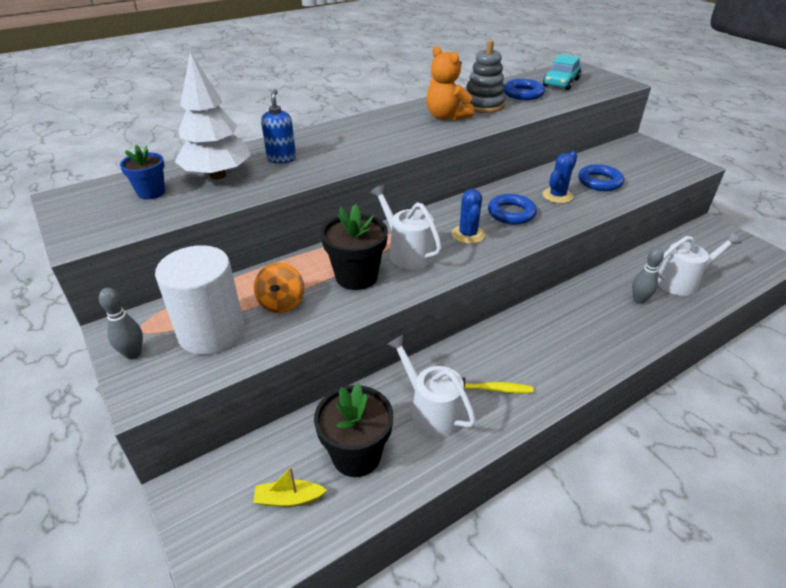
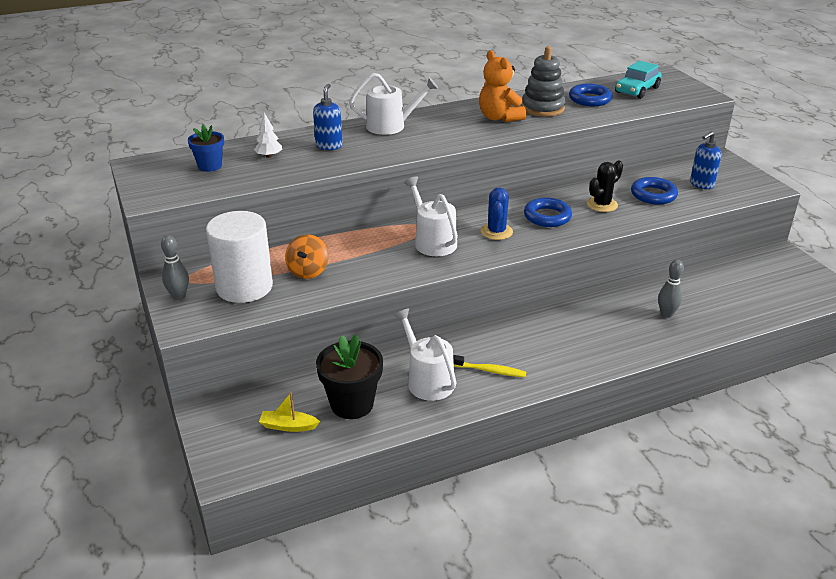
camera: 10 degrees right, 5 degrees down
white tree [175,52,251,180] -> white tree [254,113,282,158], size x0.44
black flower pot [321,204,388,290] -> none
blue cactus [543,151,577,203] -> black cactus [587,160,623,212]
white watering can [657,232,742,296] -> white watering can moved to [349,73,438,135]
none -> blue soap dispenser [690,131,721,189]

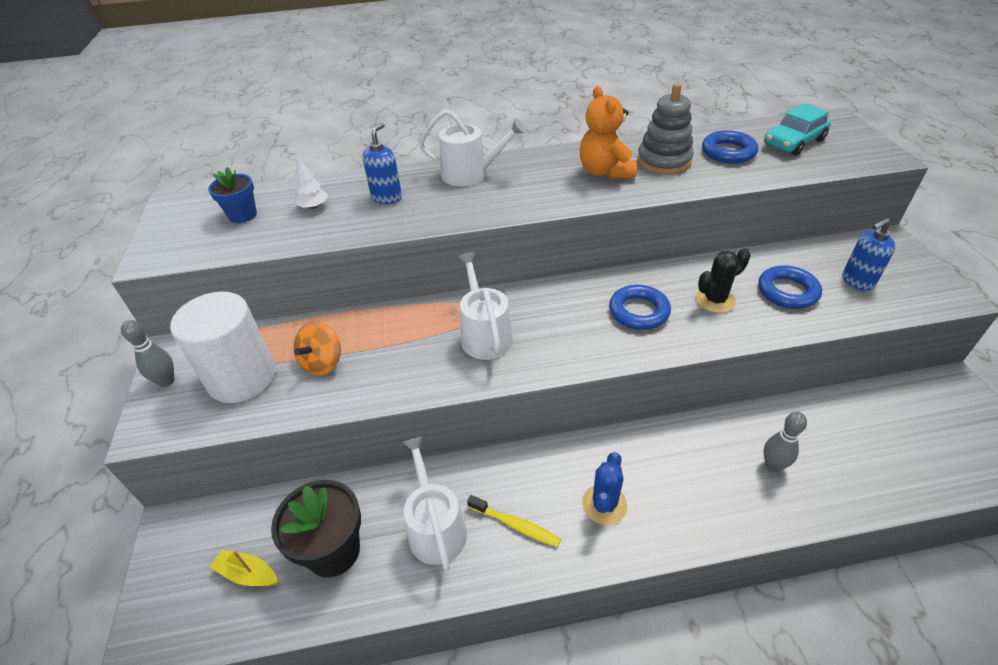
camera: 15 degrees right, 10 degrees up
blue cactus [481,187,513,240] -> blue cactus moved to [582,452,627,525]

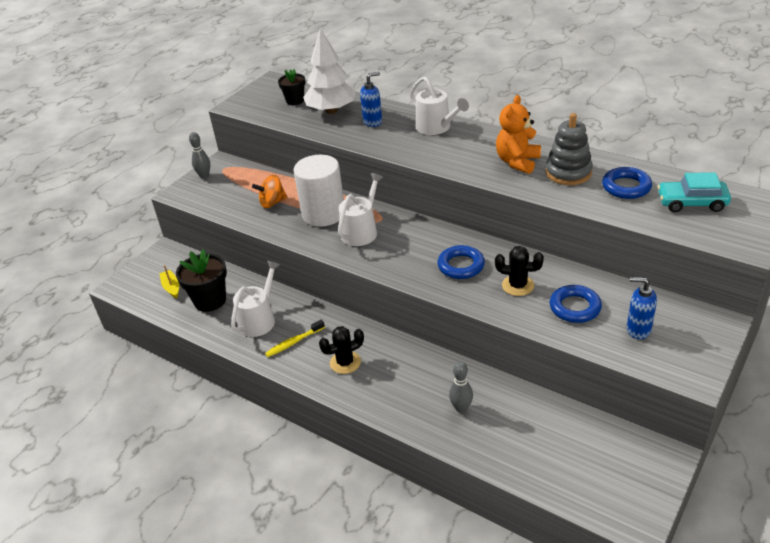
camera: 45 degrees right, 5 degrees down
white cylinder [170,292,276,403] -> white cylinder moved to [294,155,344,227]
blue flower pot [208,167,257,223] -> black flower pot [278,69,305,105]
white tree [294,157,328,209] -> white tree [303,28,356,114], size x2.30
yellow toothbrush [467,495,561,547] -> yellow toothbrush turned 75 degrees clockwise [265,320,325,357]
blue cactus [582,452,627,525] -> black cactus [319,326,364,374]

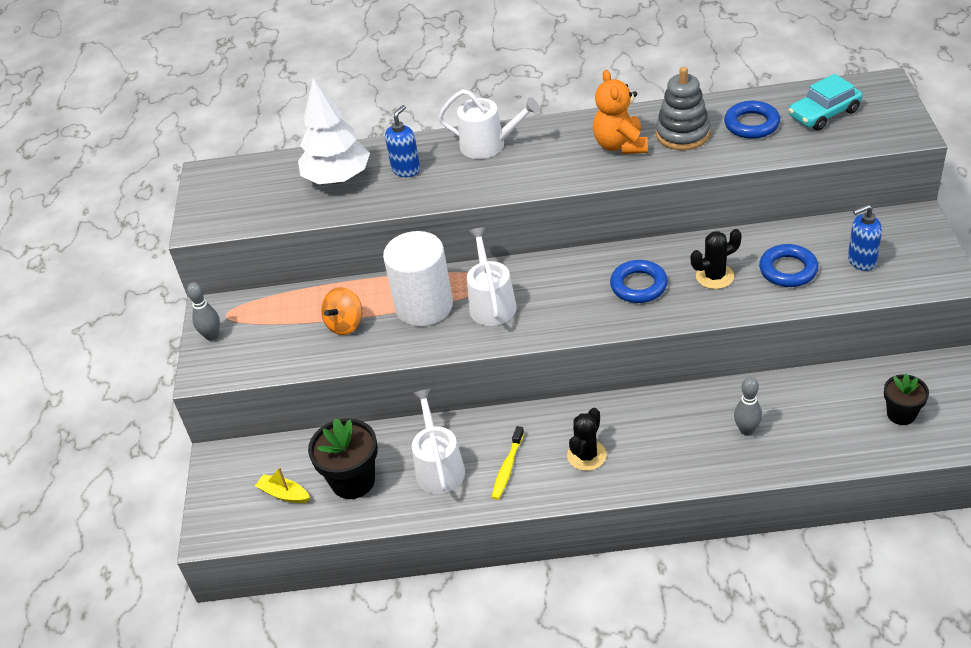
camera: 35 degrees left, 5 degrees up
black flower pot [278,69,305,105] -> black flower pot moved to [884,373,929,425]

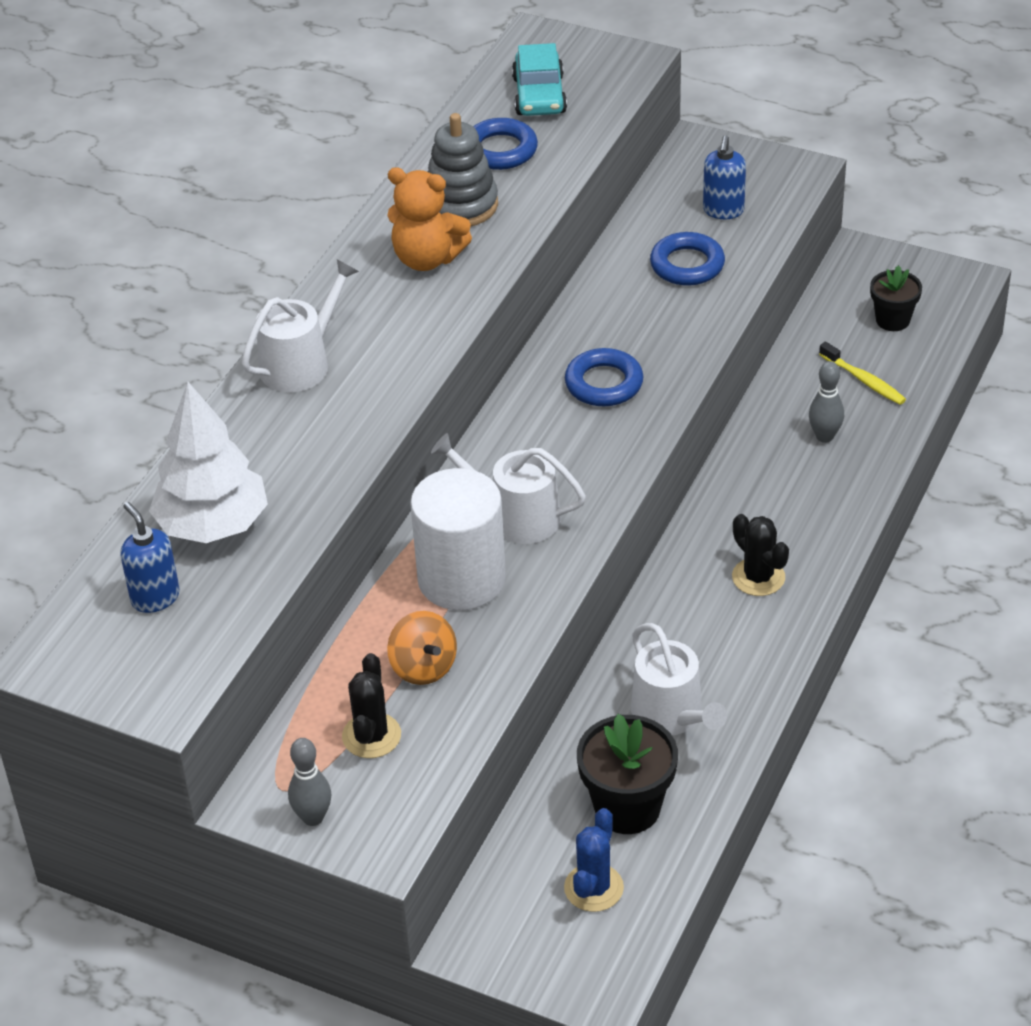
camera: 65 degrees left, 0 degrees up
yellow boat [255,467,310,503] -> blue cactus [564,808,624,912]
blue soap dispenser [385,105,421,177] -> blue soap dispenser moved to [120,502,180,613]
white watering can [412,389,465,494] -> white watering can turned 135 degrees counterclockwise [631,623,727,735]
yellow toothbrush [491,426,524,500] -> yellow toothbrush moved to [819,342,906,405]
black cactus [691,229,742,289] -> black cactus moved to [342,653,401,758]

